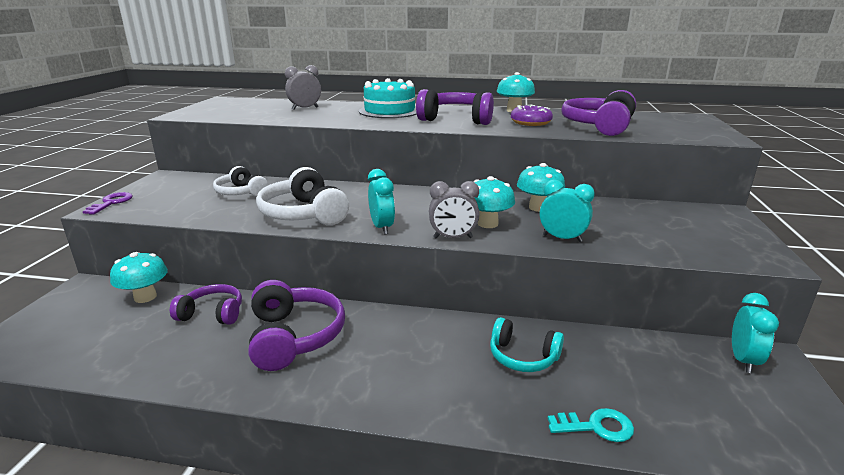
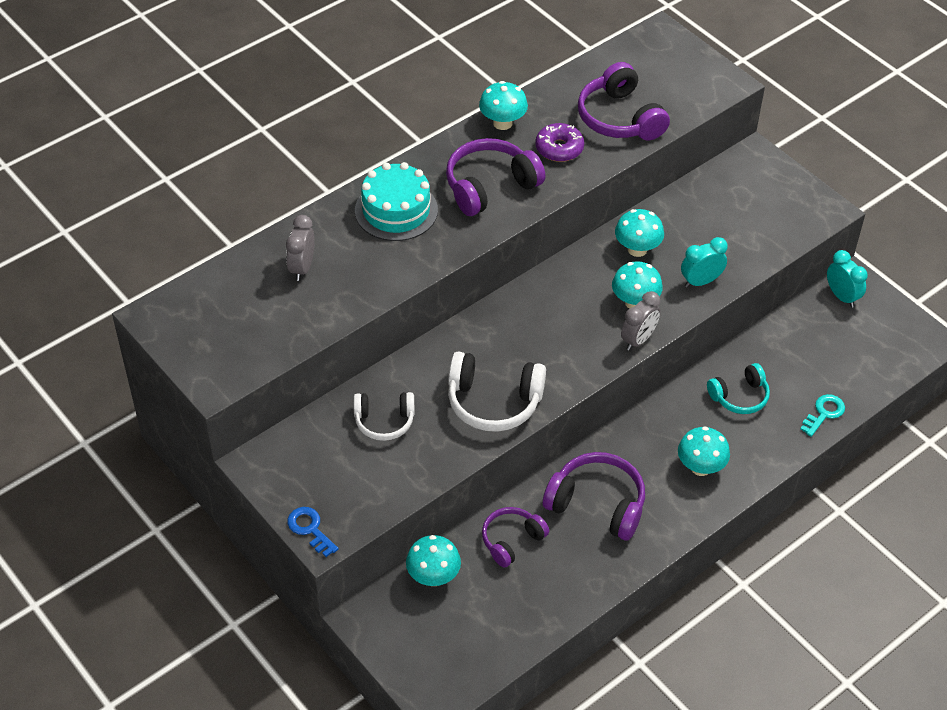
camera: 50 degrees left, 25 degrees up
purple key [83,192,133,215] -> blue key [287,507,339,557]
turquoise clock [368,169,395,234] -> none
none -> turquoise mushroom [678,426,730,476]

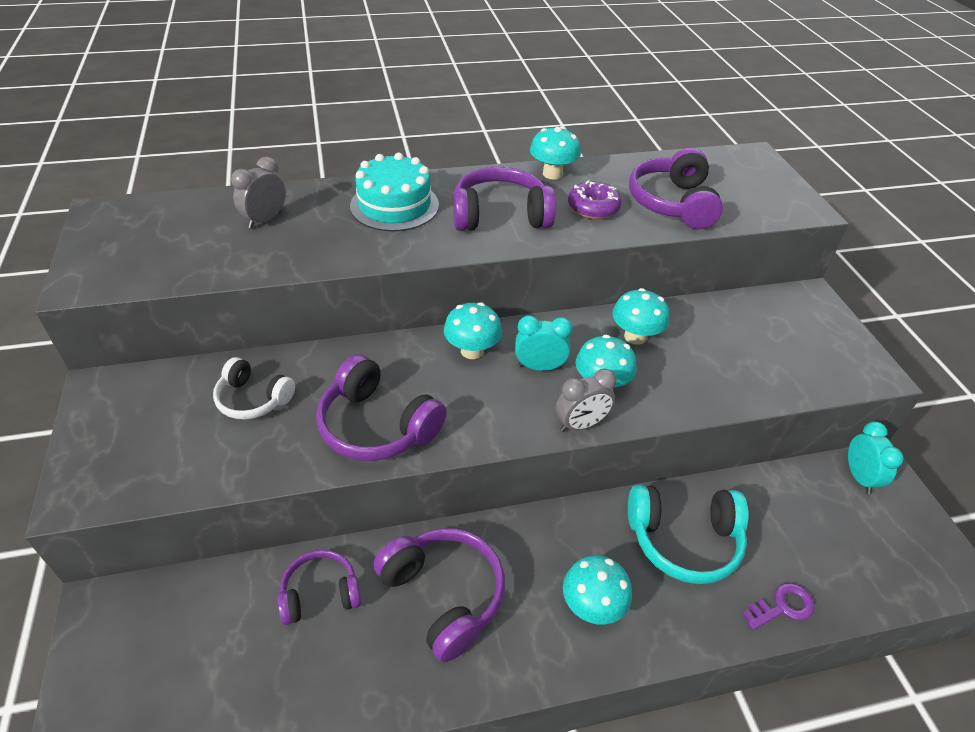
camera: 25 degrees right, 5 degrees down
blue key [287,507,339,557] -> none
turquoise mushroom [406,535,461,586] -> turquoise mushroom moved to [444,302,502,359]
white headphones [448,352,546,432] -> purple headphones [316,354,447,461]
turquoise clock [681,237,728,288] -> turquoise clock moved to [515,315,573,371]
turquoise headphones [707,363,770,414] -> turquoise headphones [628,485,749,584], size x1.57
turquoise key [800,394,845,437] -> purple key [742,583,815,630]

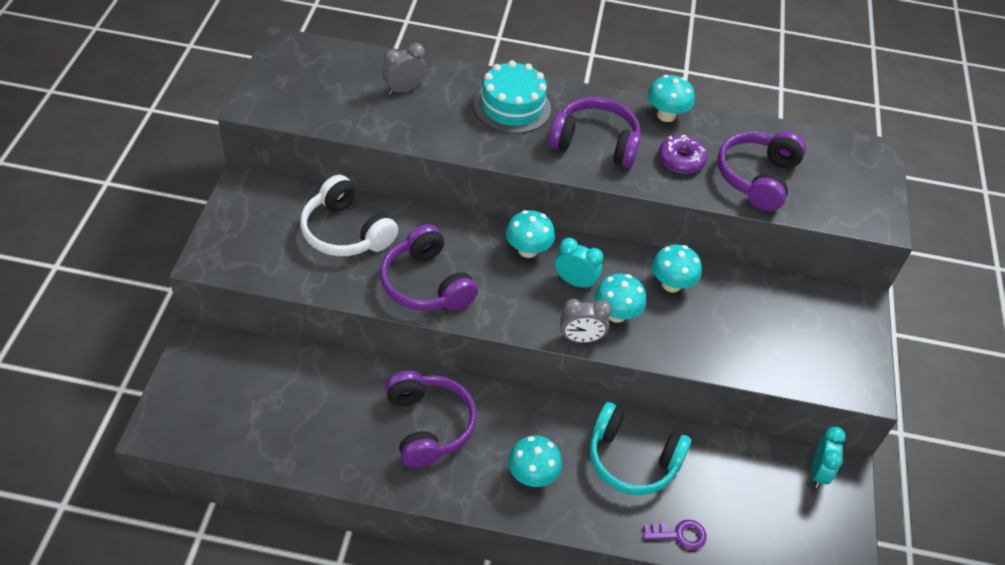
camera: 20 degrees right, 5 degrees up
white headphones [213,357,295,420] -> white headphones [300,175,398,256], size x1.57
purple headphones [278,550,361,625] -> none

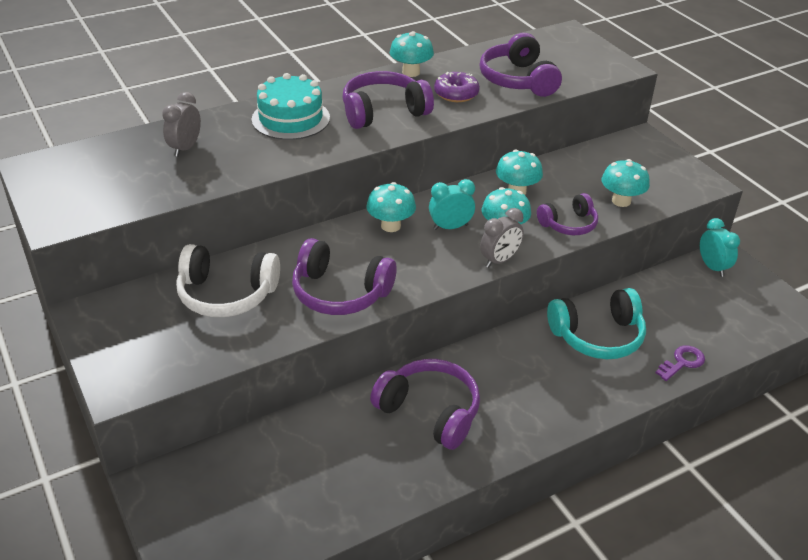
camera: 35 degrees left, 10 degrees down
turquoise mushroom [508,436,562,487] -> turquoise mushroom moved to [602,159,650,207]
none -> purple headphones [537,193,598,235]

